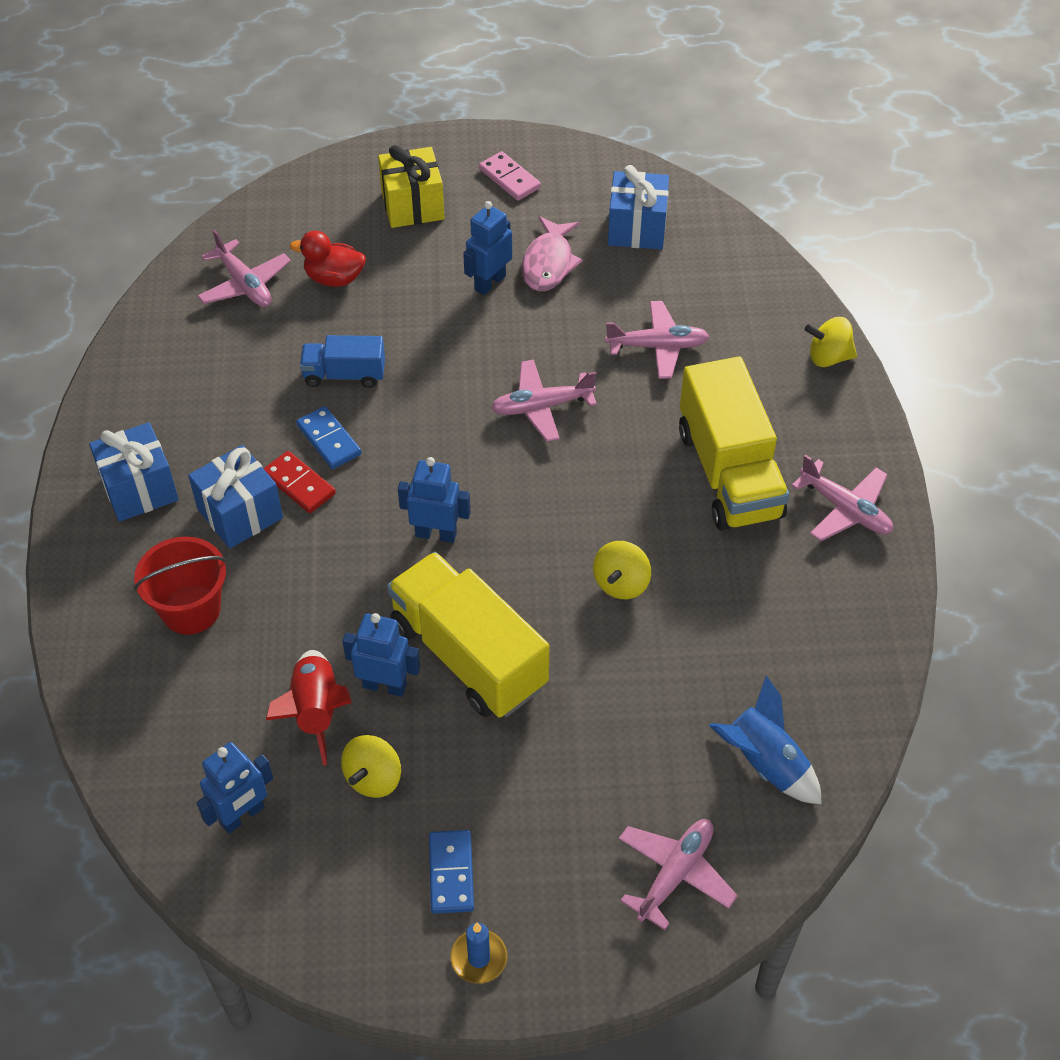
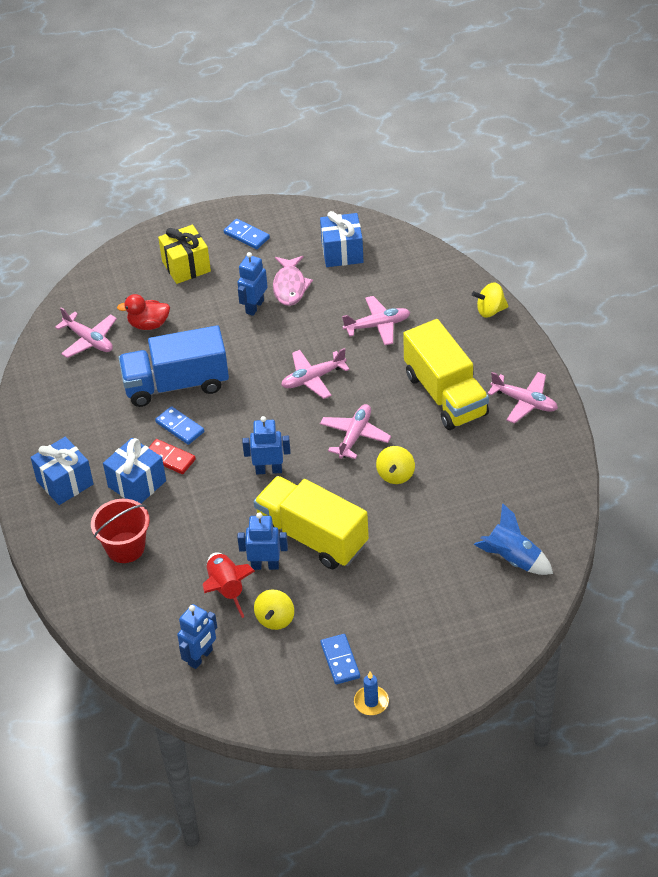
camera: 10 degrees left, 5 degrees down
blue truck [300,335,385,388] -> blue truck [118,325,229,407], size x1.88
pink domino [479,151,541,201] -> blue domino [224,219,270,249]
pink plane [619,819,738,930] -> pink plane moved to [320,404,391,459]

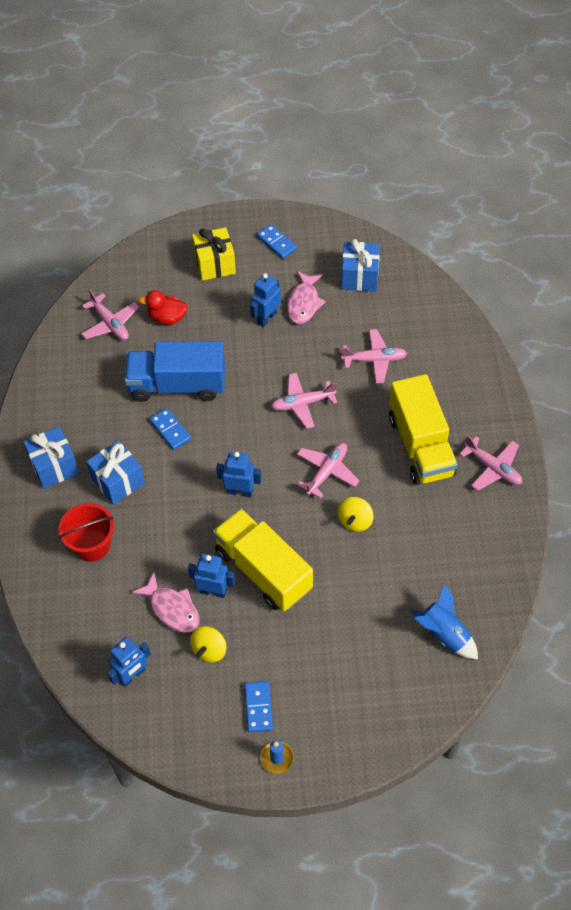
camera: 10 degrees right, 10 degrees up
red domino [149,439,196,474] -> none
red rocket [202,552,255,618] -> pink fish [132,572,200,633]
yellow spinning top [472,283,509,317] -> none

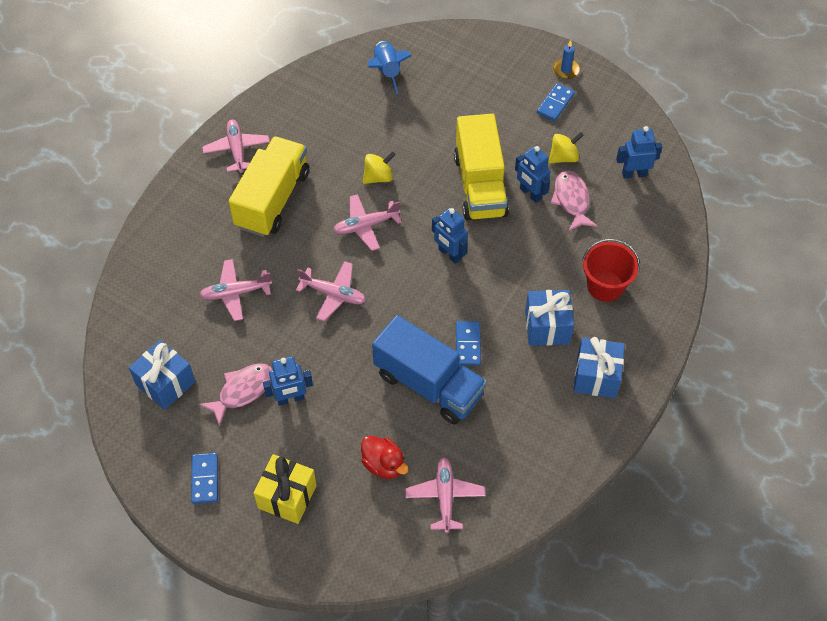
camera: 145 degrees left, 0 degrees up
pink plane [341,329,407,383] -> pink plane turned 45 degrees counterclockwise [200,259,272,321]

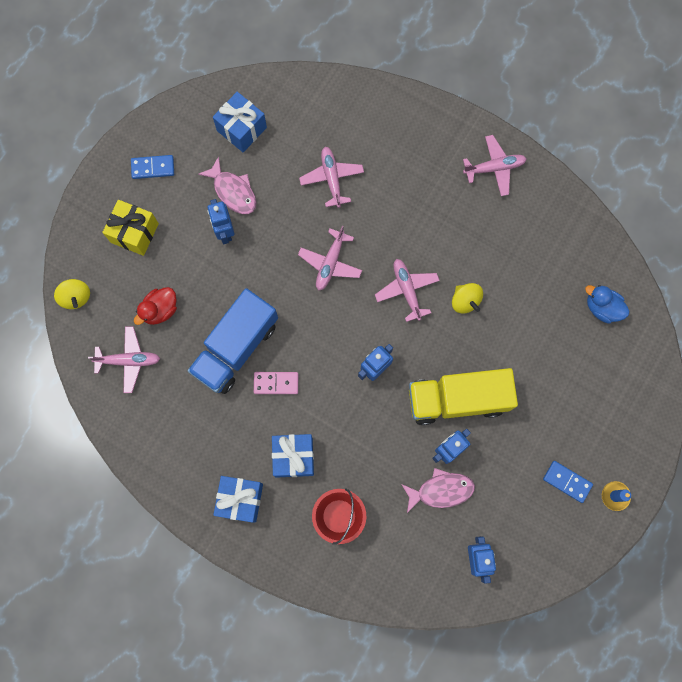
camera: 90 degrees right, 20 degrees up
yellow truck [229,136,309,237] -> none
blue rocket [368,41,412,95] -> blue duck [585,285,630,324]
blue domino [456,321,481,366] -> pink domino [254,372,298,394]
yellow spinning top [549,132,584,163] -> yellow spinning top moved to [54,279,90,309]

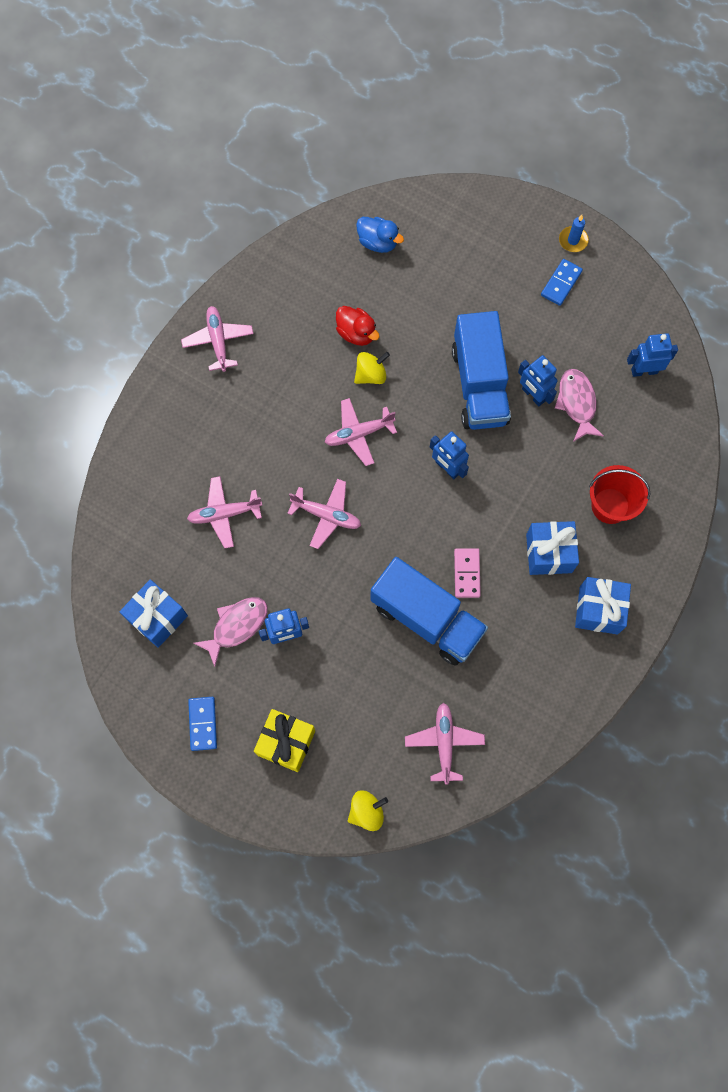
camera: 90 degrees left, 5 degrees down
red duck [134,287,177,325] -> red duck moved to [336,306,380,346]
yellow truck [409,368,518,425] -> blue truck [452,311,511,430]
blue duck [585,285,630,324] -> blue duck turned 90 degrees counterclockwise [356,217,404,253]

